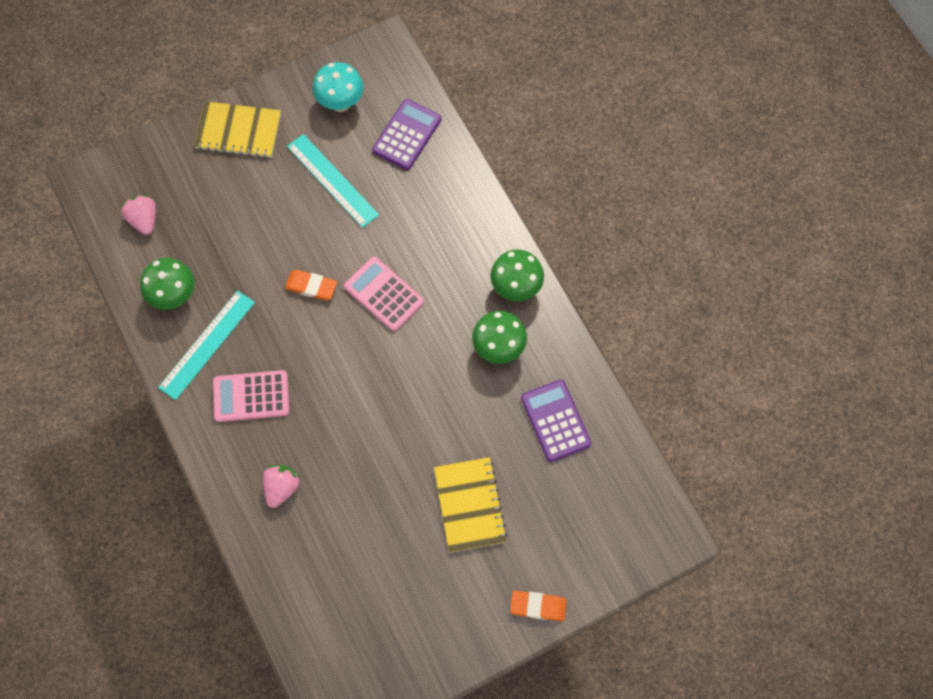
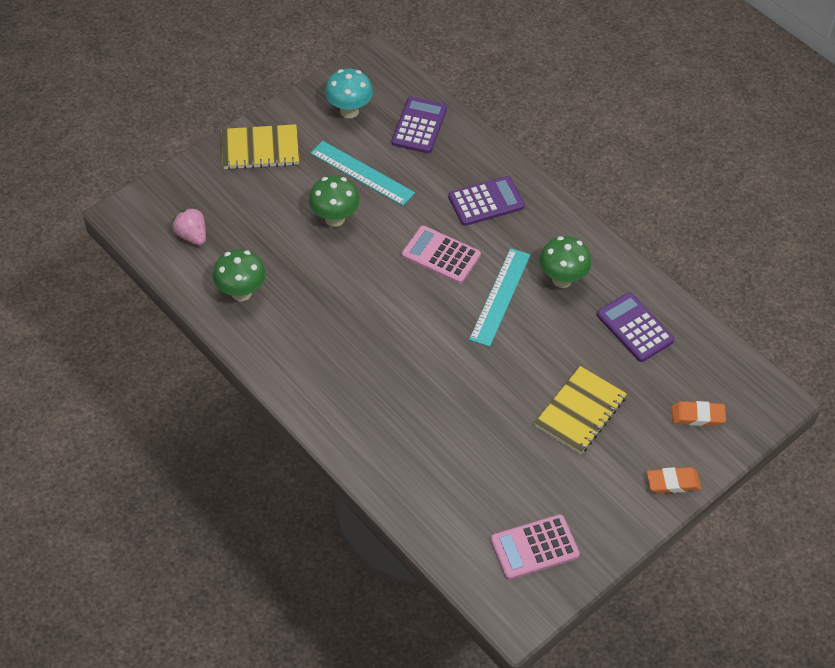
camera: 15 degrees left, 15 degrees down
turquoise ruler [158,290,255,400] -> turquoise ruler moved to [469,248,531,347]
pink calculator [213,370,289,422] -> pink calculator moved to [490,514,580,580]
pink strawberry [263,465,300,508] -> none
orange eraser [285,270,337,300] -> orange eraser moved to [672,401,726,426]
yellow notebook [434,457,507,553] -> yellow notebook turned 60 degrees clockwise [534,366,627,454]
green mushroom [490,249,544,301] -> green mushroom moved to [309,175,360,227]
none -> purple calculator [448,176,525,226]

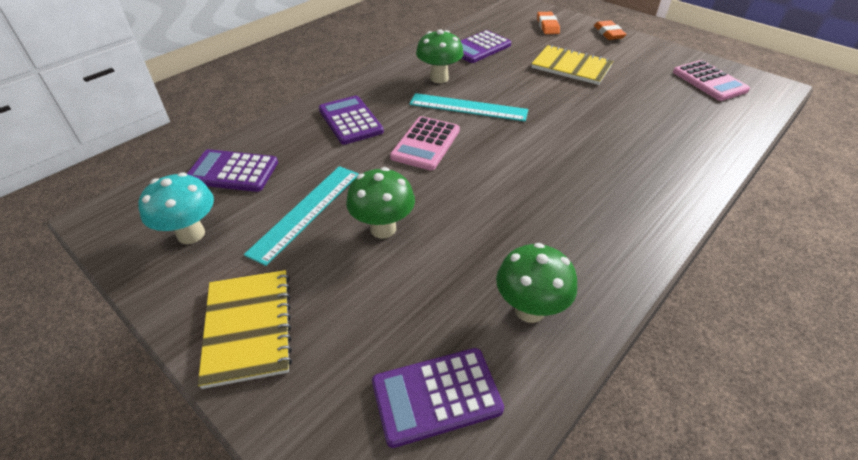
camera: 95 degrees left, 10 degrees down
pink strawberry [172,207,206,245] -> purple calculator [372,348,504,448]

